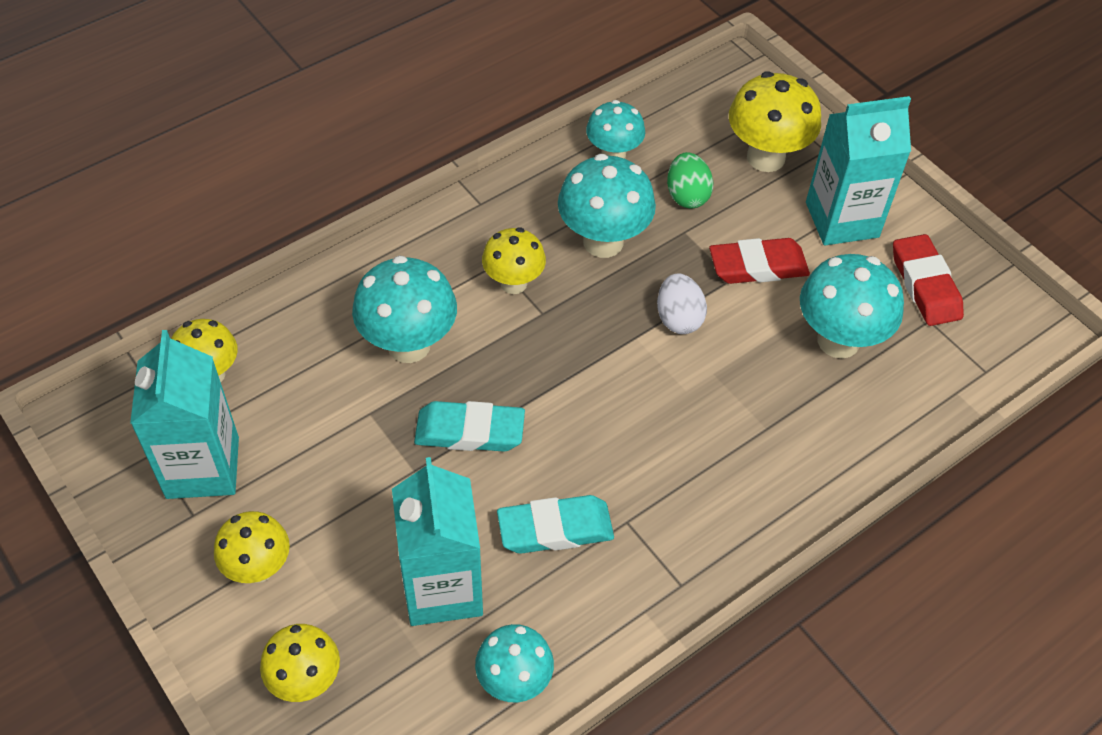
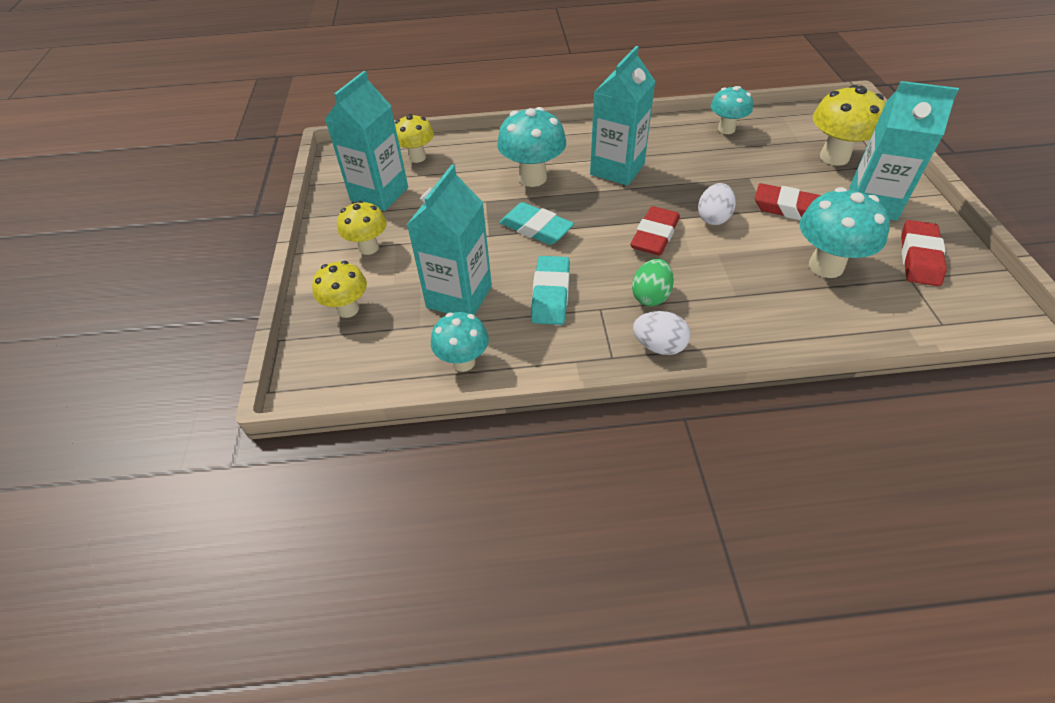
camera: 35 degrees right, 5 degrees down
yellow mushroom [482,228,546,294] -> turquoise carton [590,46,656,186]
turquoise eraser [497,495,614,554] -> turquoise eraser turned 75 degrees clockwise [531,256,570,325]
turquoise mushroom [558,154,656,258] -> none
green egg [667,152,713,209] -> green egg moved to [632,259,674,306]
none -> red eraser [630,206,680,256]
none -> white egg [633,311,691,355]

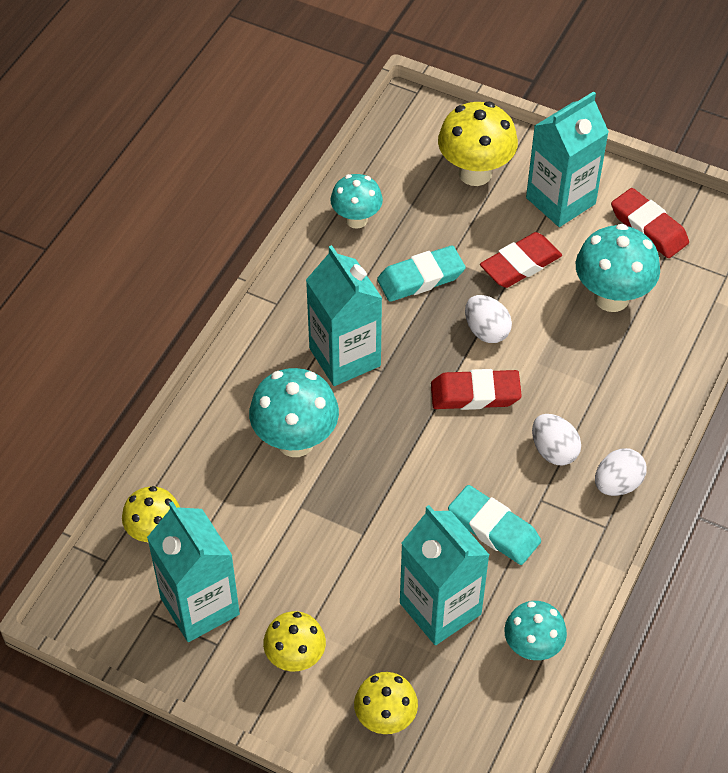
camera: 60 degrees left, 5 degrees up
turquoise eraser [499,202,574,245] -> turquoise eraser moved to [377,245,466,302]
red eraser [630,206,680,256] -> red eraser turned 60 degrees counterclockwise [431,369,522,410]
green egg [632,259,674,306] -> white egg [532,414,581,466]

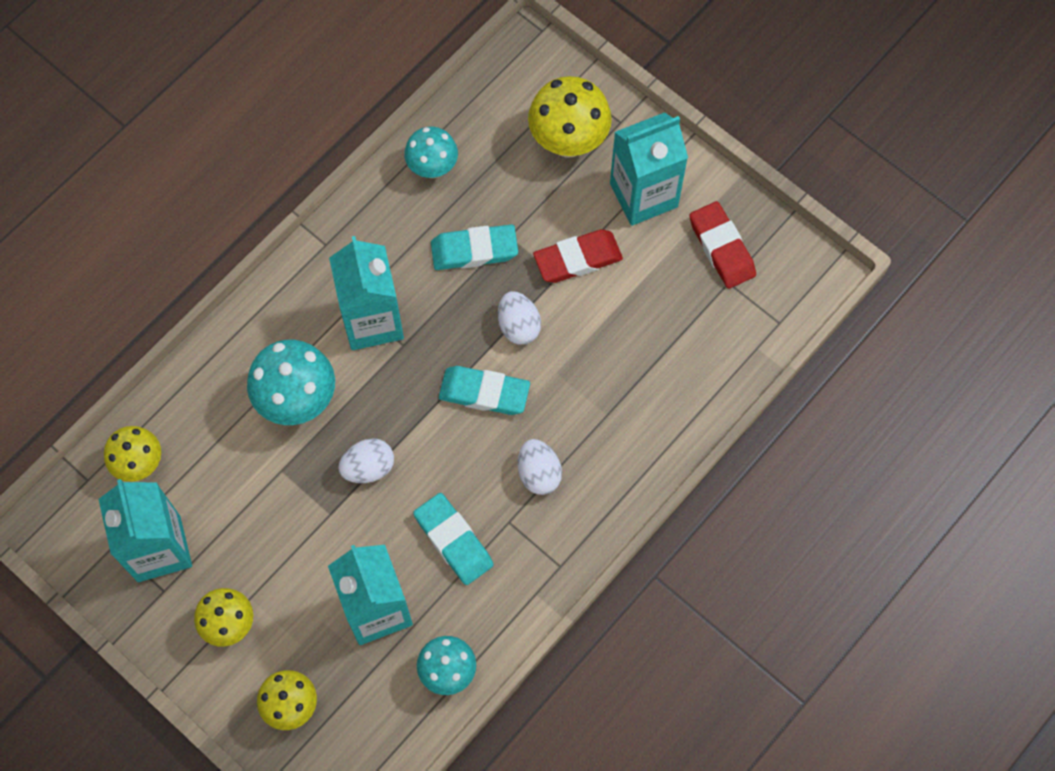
camera: 15 degrees right, 15 degrees up
red eraser [431,369,522,410] -> turquoise eraser [439,366,530,415]
turquoise mushroom [576,224,660,312] -> none
white egg [595,448,647,496] -> white egg moved to [338,438,394,483]

